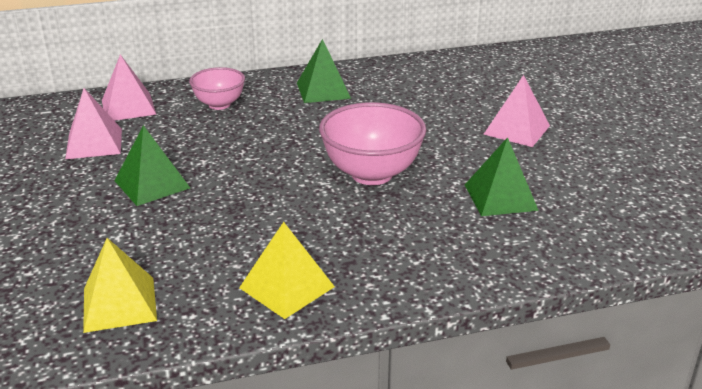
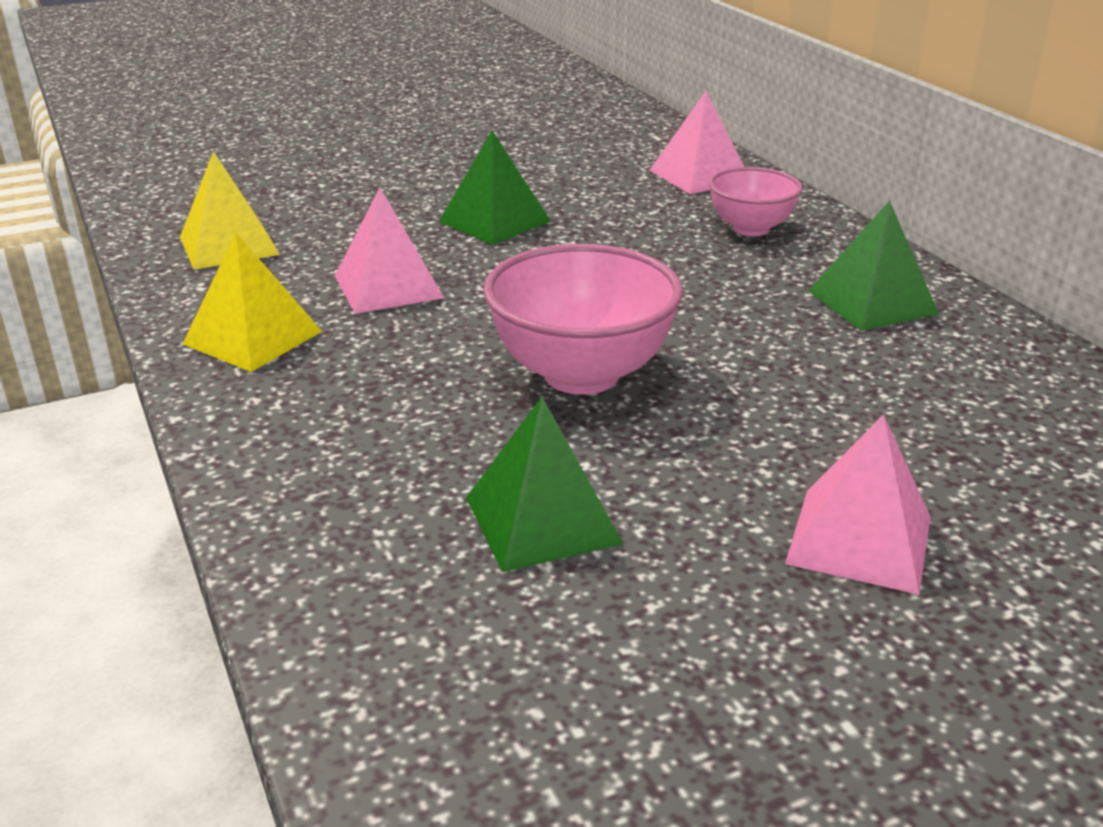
camera: 80 degrees right, 0 degrees up
pink pyramid [65,88,122,159] -> pink pyramid moved to [335,188,444,314]

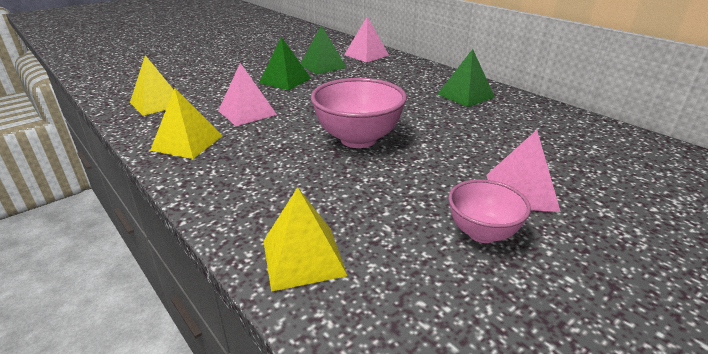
camera: 15 degrees left, 0 degrees up
green pyramid [466,397,623,572] -> green pyramid moved to [301,25,347,74]
pink bowl [709,167,803,236] -> pink bowl moved to [448,179,531,243]
none -> yellow pyramid [263,187,348,292]

